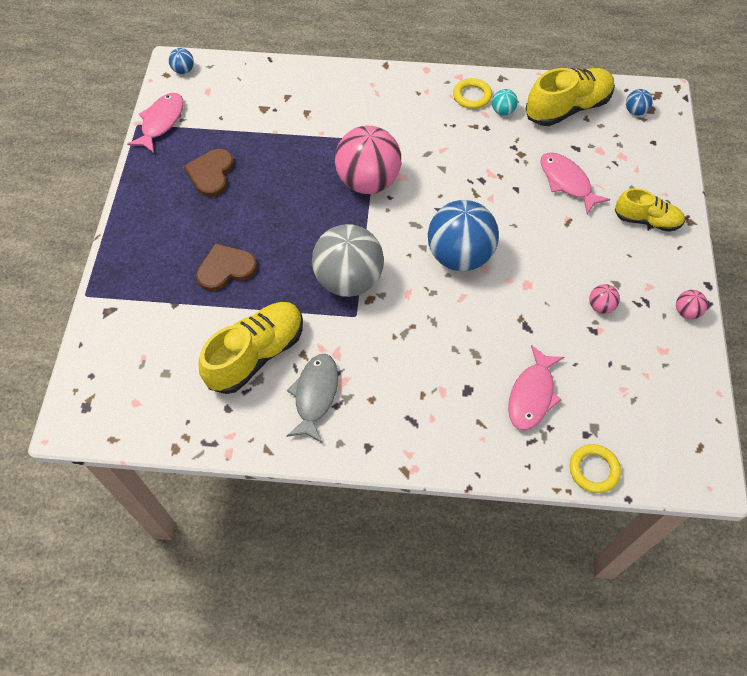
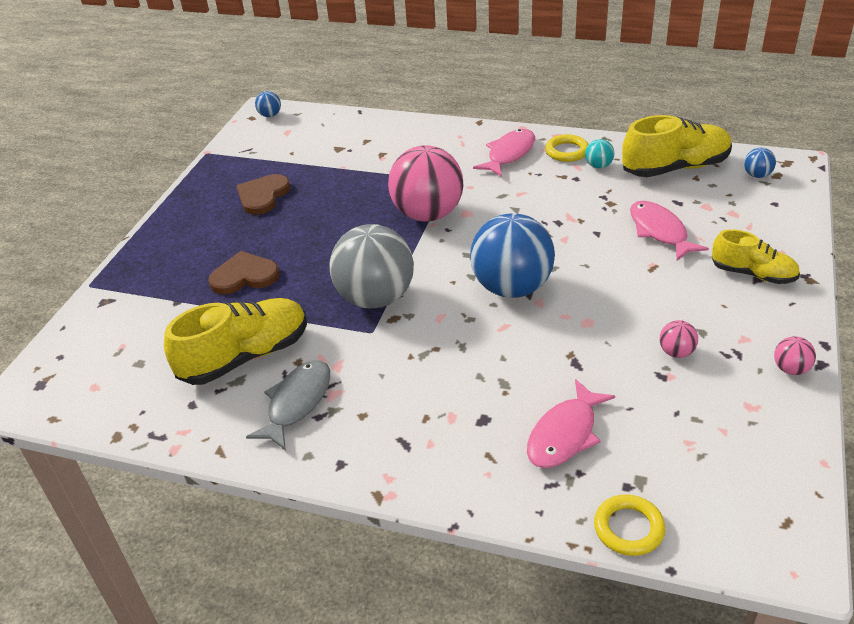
camera: 15 degrees right, 20 degrees down
pink fish [127,93,183,153] -> pink fish moved to [473,129,535,177]

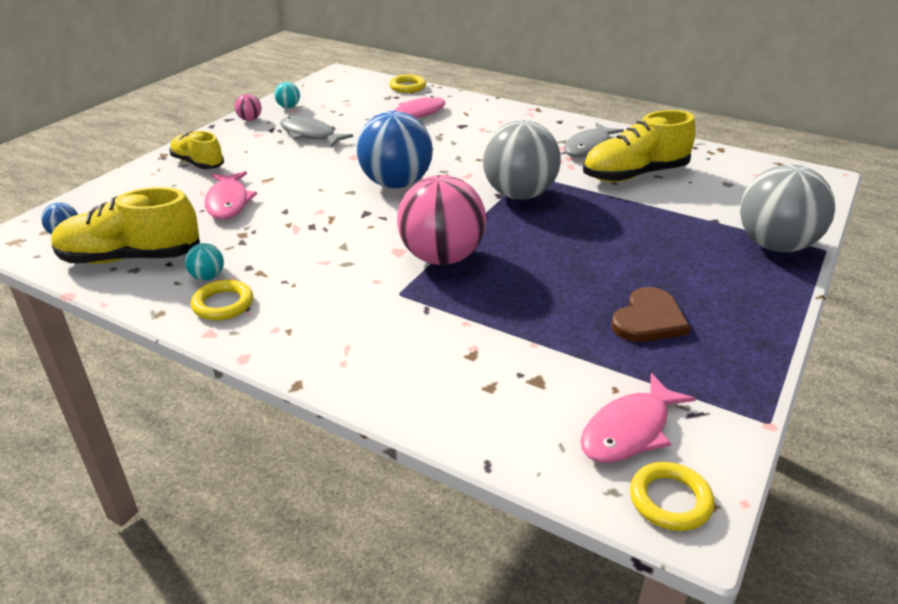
camera: 170 degrees left, 5 degrees down
brown heart [208,251,280,294] -> none
blue ball [255,91,281,117] -> yellow ring [630,462,714,531]
pink fish [473,129,535,177] -> pink fish moved to [581,373,696,463]
pink ball [659,320,698,358] -> grey fish [280,116,353,148]
none -> turquoise ball [274,82,300,108]
none -> grey ball [740,165,835,252]

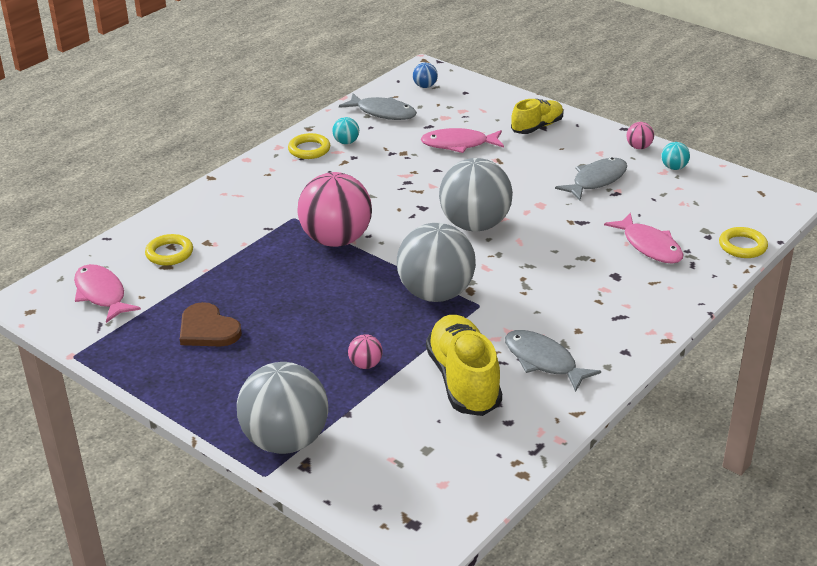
camera: 100 degrees right, 0 degrees up
yellow shoe [51,187,200,264] -> grey fish [339,93,417,120]
blue ball [357,111,433,188] -> grey ball [439,158,513,231]
yellow ring [630,462,714,531] -> yellow ring moved to [145,234,193,266]
none -> pink ball [348,334,383,369]

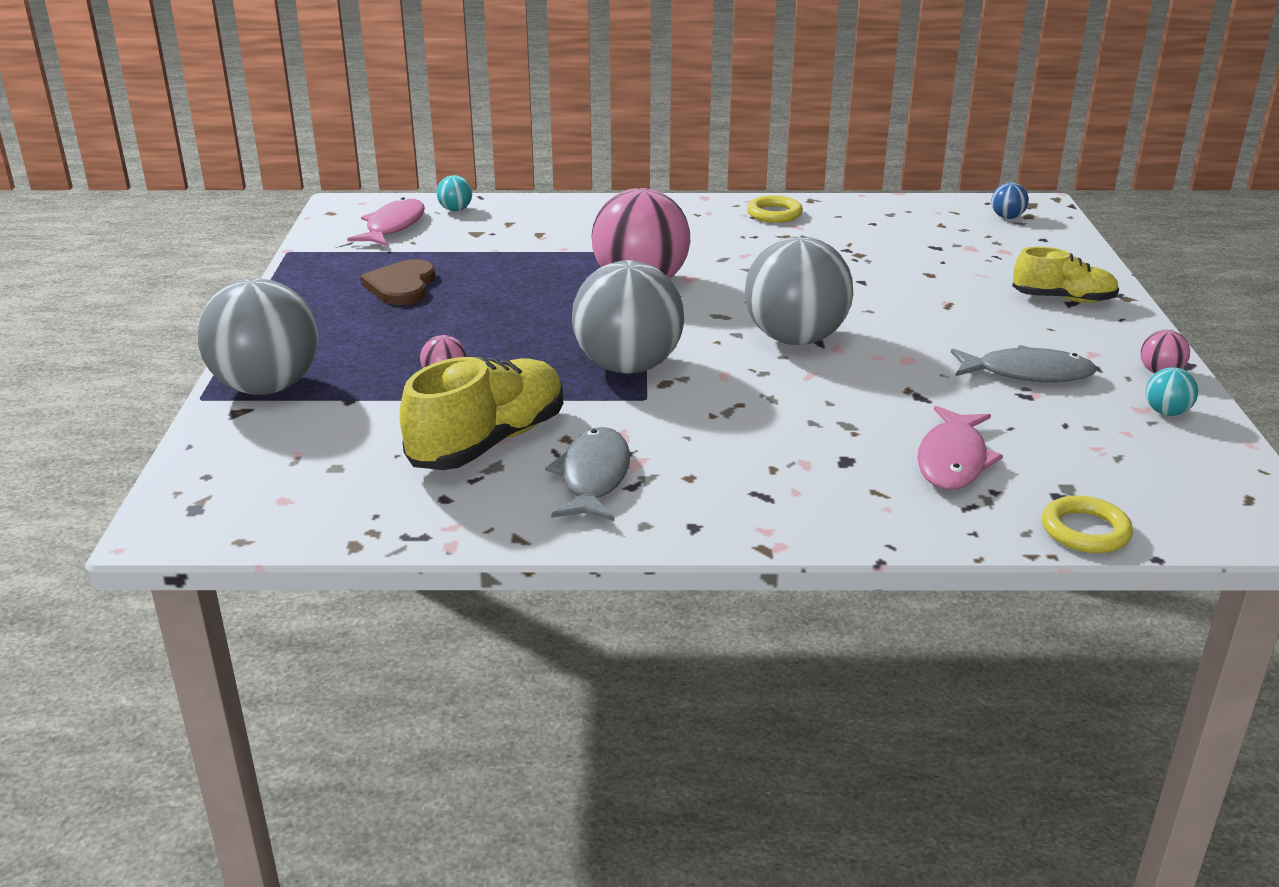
camera: 50 degrees right, 5 degrees down
yellow ring [145,234,193,266] -> none
turquoise ball [332,117,359,144] -> turquoise ball moved to [437,175,472,211]
grey fish [339,93,417,120] -> none
pink fish [421,128,504,153] -> none

